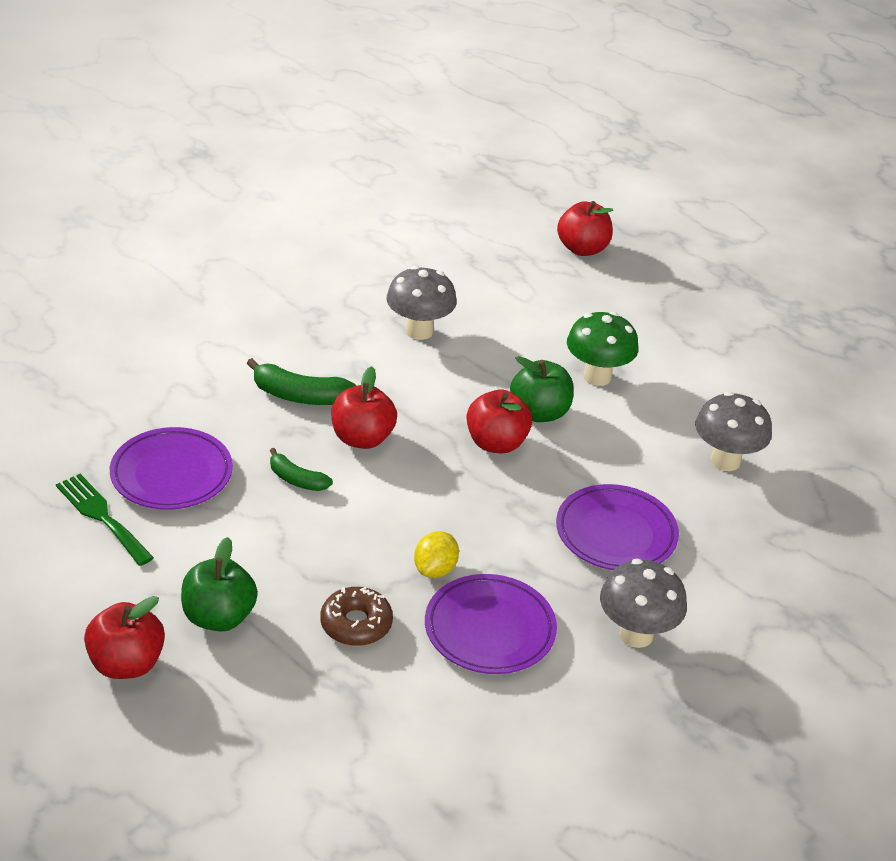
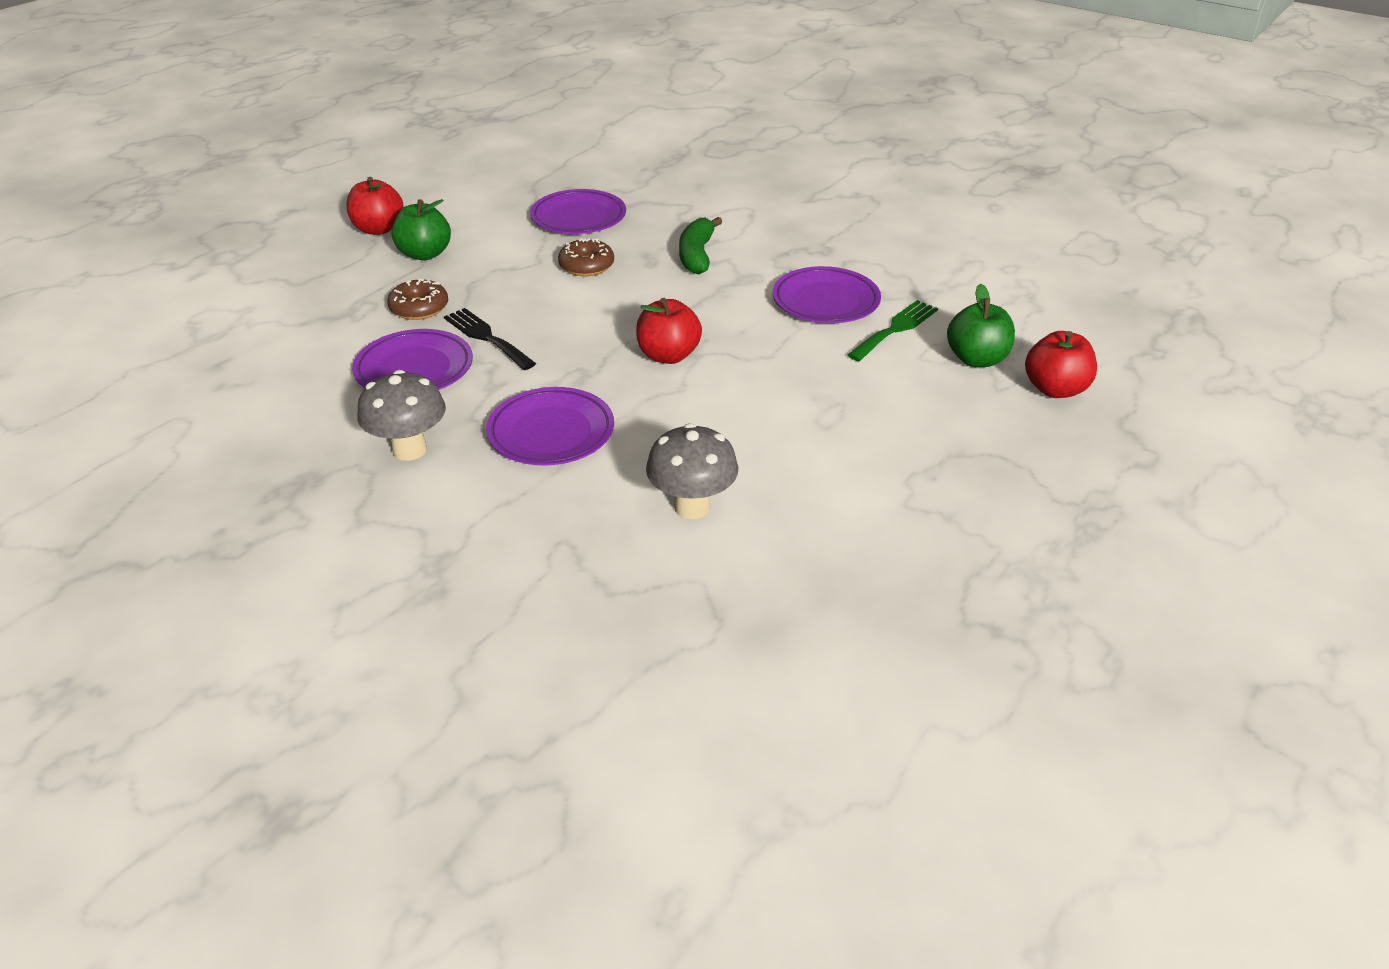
camera: 85 degrees right, 0 degrees up
green fork [56,474,154,566] -> green fork moved to [847,300,938,361]
green banana [270,448,333,491] -> brown donut [558,238,614,276]
red apple [331,366,397,449] -> none
grey mushroom [386,266,457,340] -> purple plate [773,266,881,323]
yellow lemon [414,531,459,578] -> black fork [444,308,536,370]
green apple [510,356,574,422] -> green apple moved to [947,284,1015,367]
green mushroom [567,312,639,386] -> none

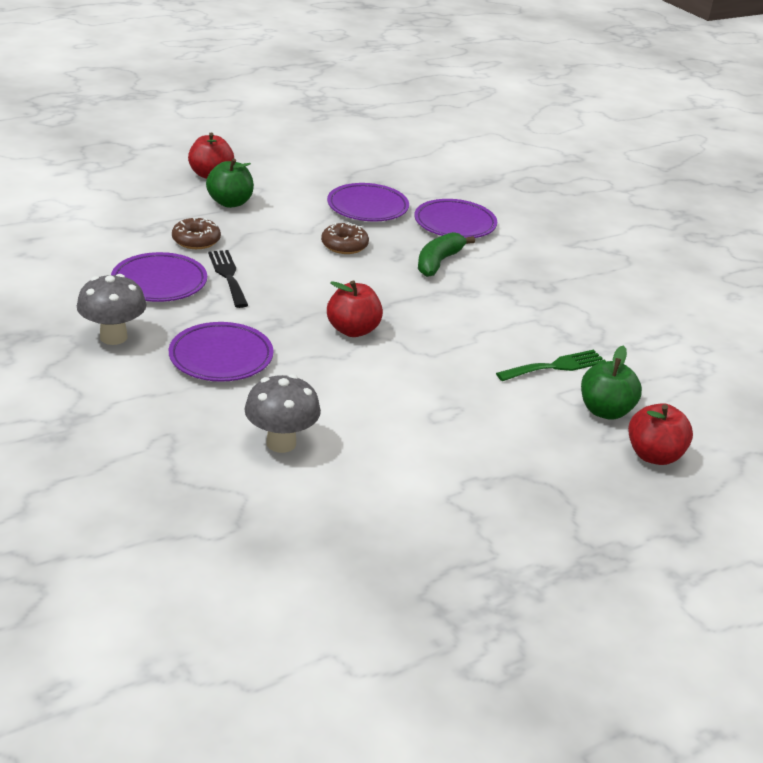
camera: 20 degrees right, 5 degrees down
purple plate [773,266,881,323] -> purple plate moved to [414,199,497,238]

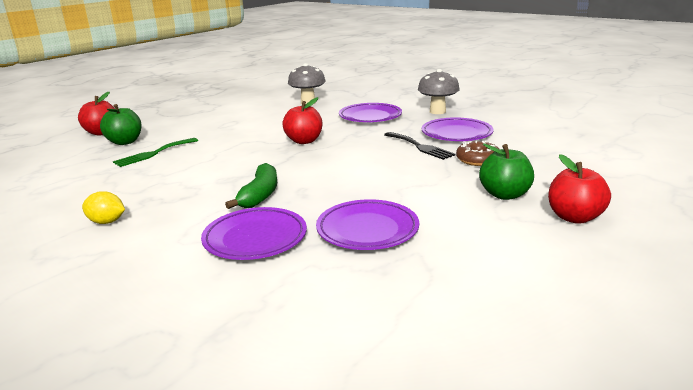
camera: 165 degrees right, 10 degrees down
brown donut [321,222,369,254] -> none
none -> yellow lemon [82,191,125,224]

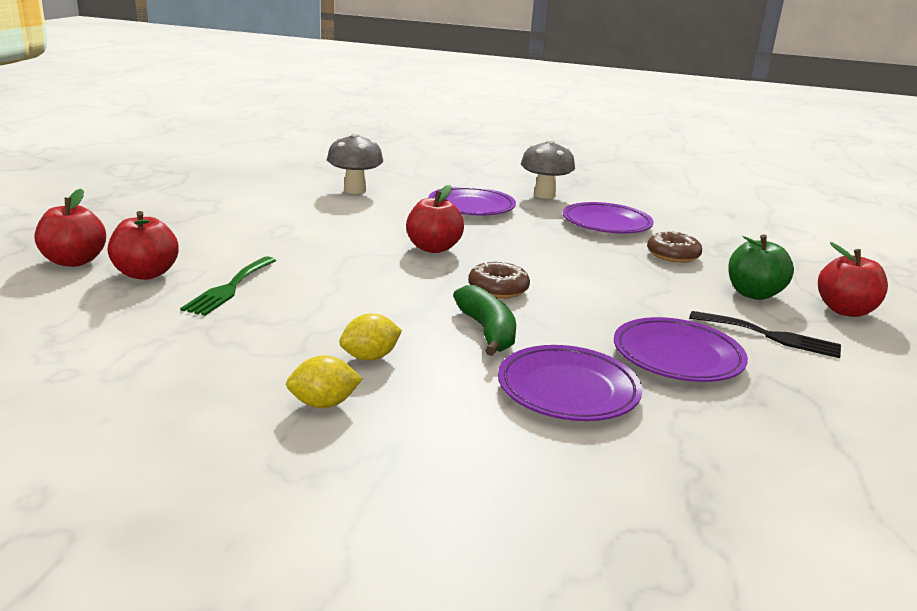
camera: 30 degrees left, 0 degrees up
green apple [100,104,141,145] -> red apple [108,211,179,280]
black fork [384,132,456,160] -> black fork moved to [689,311,841,358]
none -> yellow lemon [339,314,402,361]
none -> brown donut [468,261,530,299]

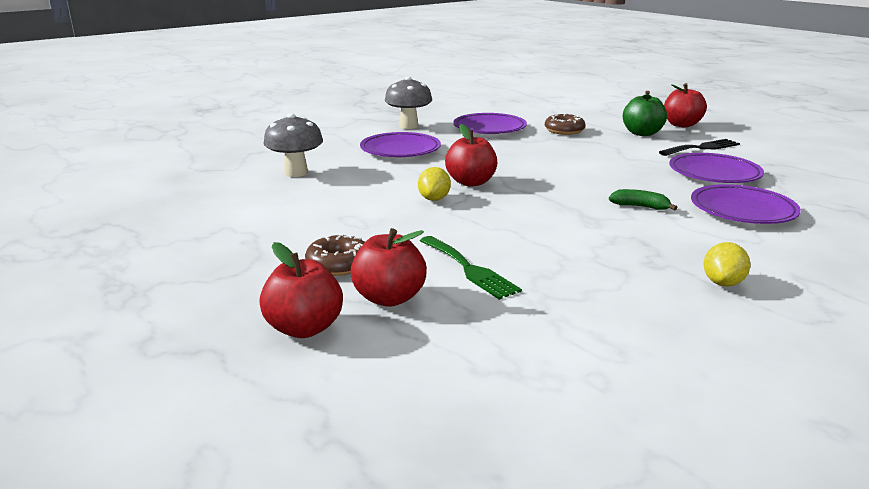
camera: 50 degrees left, 0 degrees up
yellow lemon [339,314,402,361] -> yellow lemon moved to [418,167,451,201]
green banana [453,285,516,356] -> green banana [609,189,678,211], size x0.64
brown donut [468,261,530,299] -> brown donut moved to [305,234,365,276]

